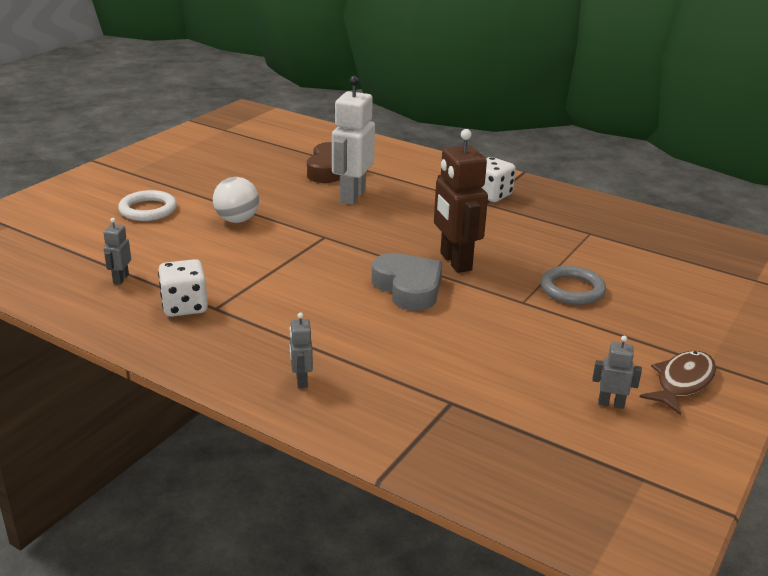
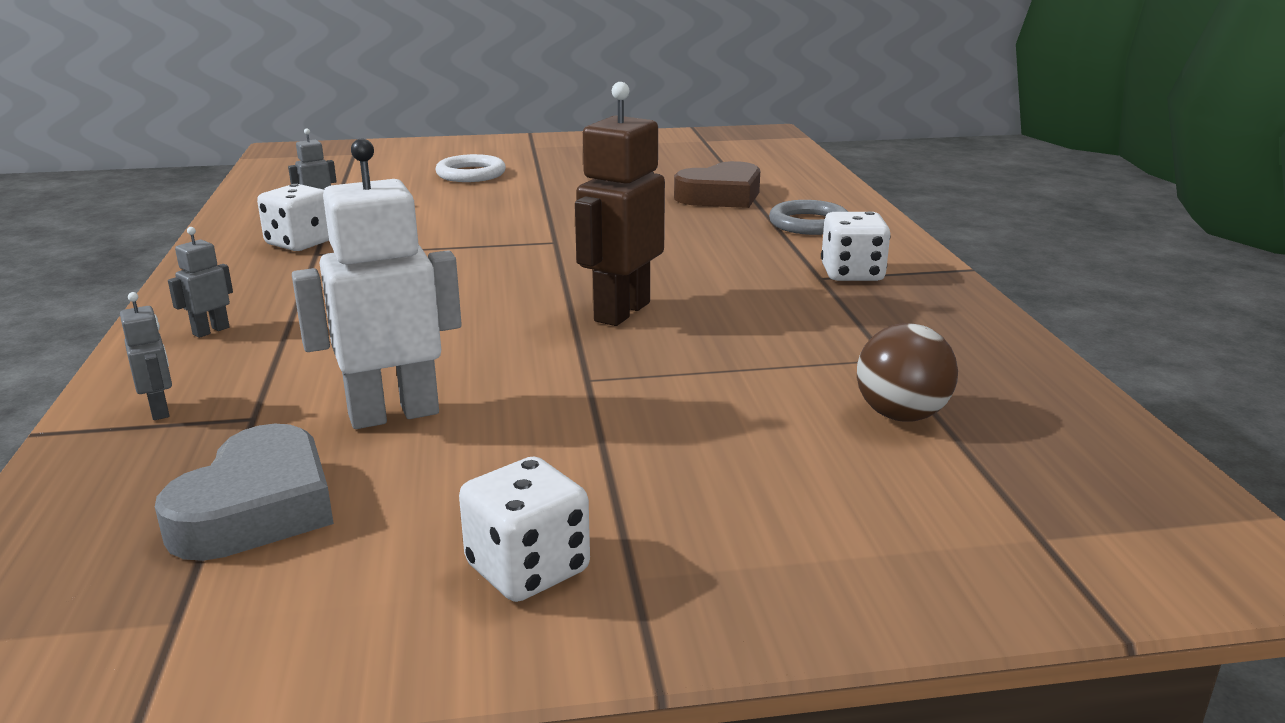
camera: 50 degrees right, 5 degrees down
white ball [213,177,259,223] -> none
white robot [332,76,375,205] -> white robot moved to [292,139,462,429]
grey heart [371,253,442,311] -> grey heart moved to [155,424,334,561]
grey ring [541,266,606,305] -> grey ring moved to [769,200,848,235]
grey robot [592,336,642,409] -> grey robot moved to [120,292,172,420]
brown fish [640,351,716,415] -> white dice [459,456,590,602]
none -> brown ball [857,323,958,421]

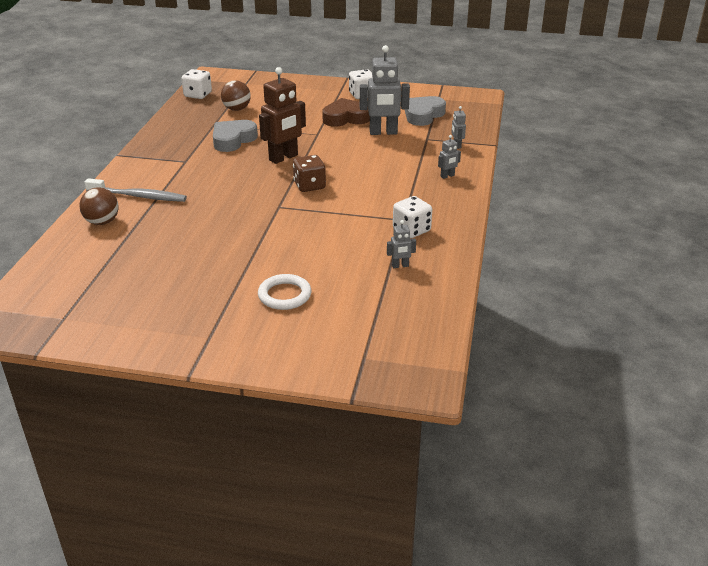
camera: 160 degrees left, 10 degrees up
white robot [292,139,462,429] -> grey robot [360,45,410,135]
brown heart [674,161,760,208] -> brown heart moved to [322,98,370,127]
grey ring [769,200,848,235] -> grey toothbrush [84,178,187,202]
white dice [821,211,890,281] -> white dice moved to [181,69,212,99]
none -> brown ball [79,187,119,225]
none -> grey heart [213,120,258,152]
none -> brown dice [293,155,326,192]

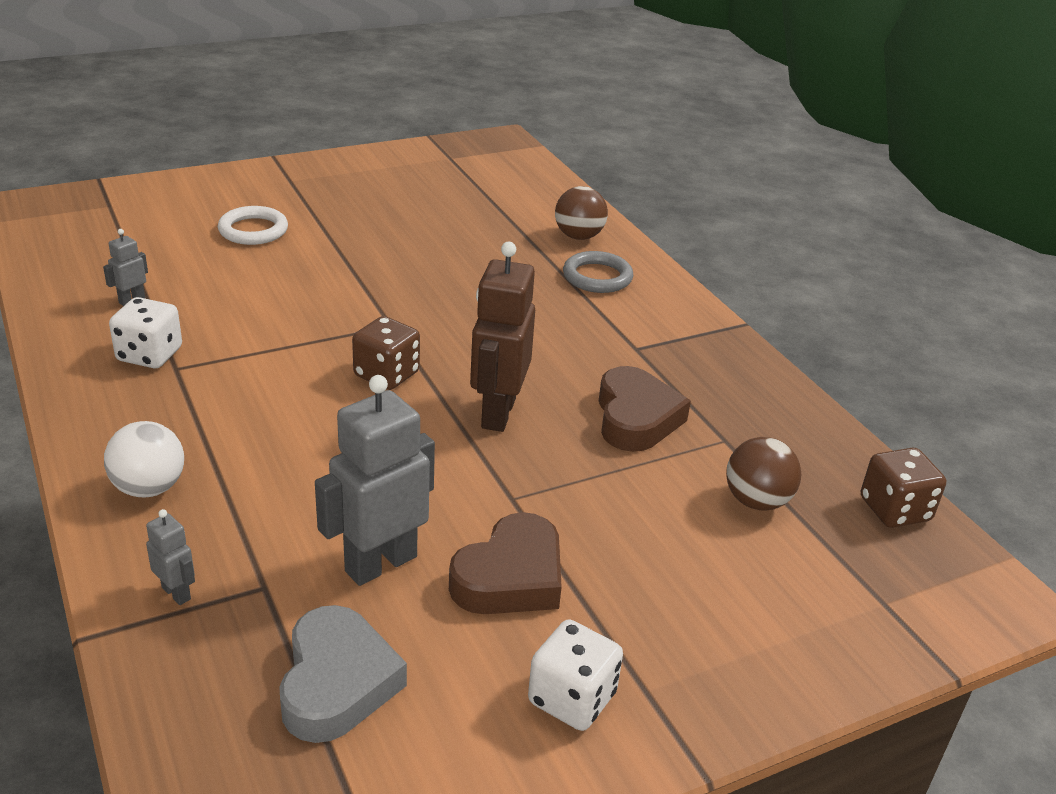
camera: 140 degrees right, 0 degrees up
grey toothbrush [84,178,187,202] -> grey ring [563,251,633,293]
white dice [181,69,212,99] -> brown dice [861,448,946,528]
grey heart [213,120,258,152] -> brown heart [599,366,691,452]
grey robot [438,135,461,179] -> white ball [104,421,184,498]

